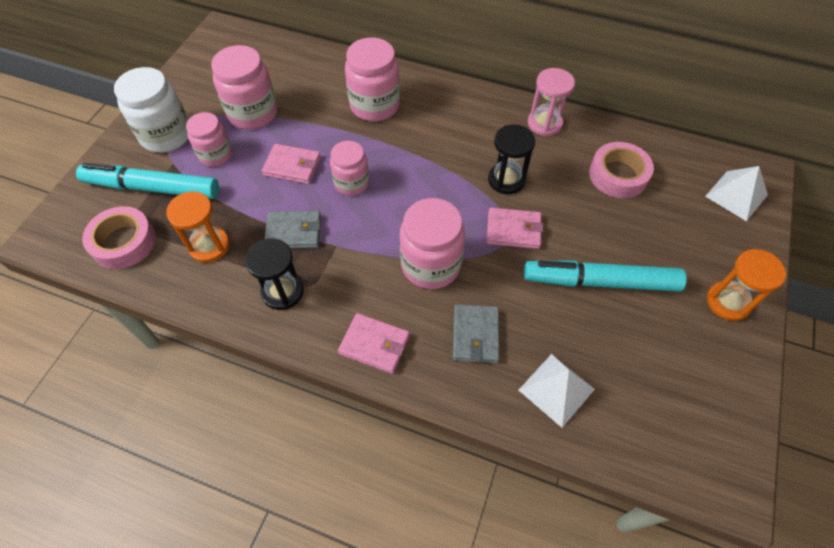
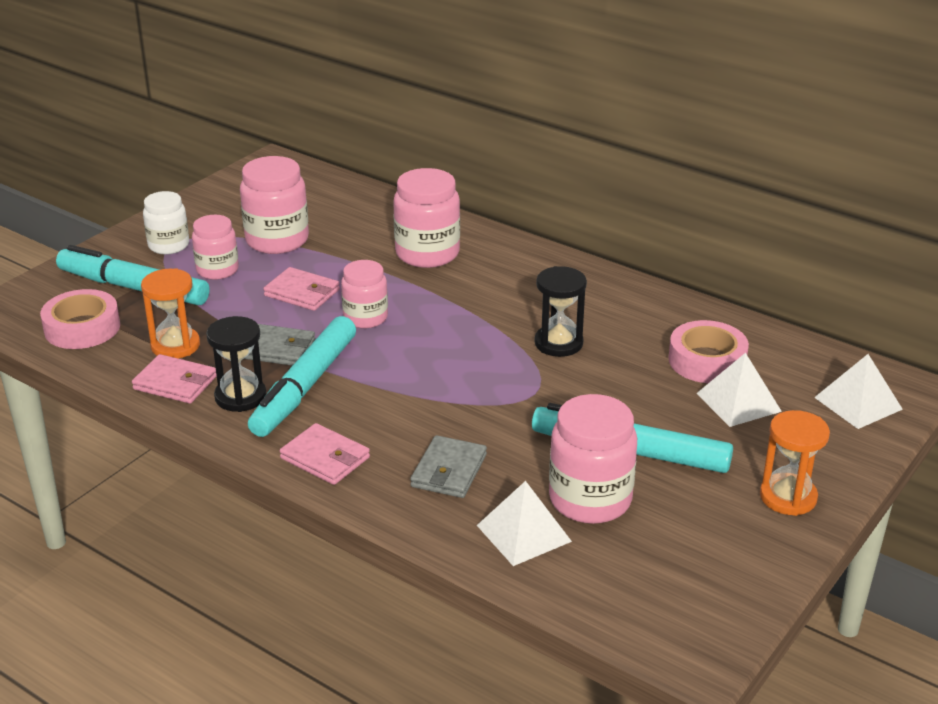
camera: 15 degrees right, 25 degrees down
white jar [114,67,189,153] -> white jar [143,191,189,254], size x0.64
pink jar [400,198,465,289] -> pink jar moved to [549,394,637,524]
pink wallet [486,208,543,249] -> pink wallet moved to [132,354,217,404]
pink hourglass [528,68,575,136] -> none
none -> turquoise marker [248,316,356,437]
none -> white pyramid [696,353,782,427]

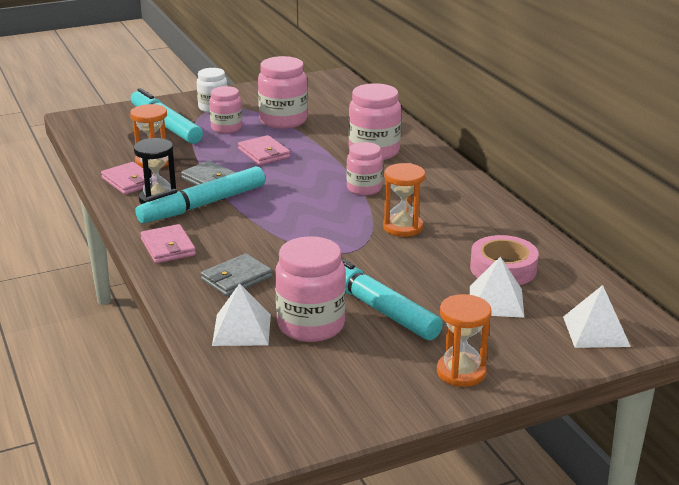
camera: 30 degrees right, 5 degrees down
pink tape [40,289,120,349] -> none
pink jar [341,260,388,328] -> pink jar moved to [347,142,383,196]
black hourglass [535,266,587,357] -> orange hourglass [383,163,425,237]

